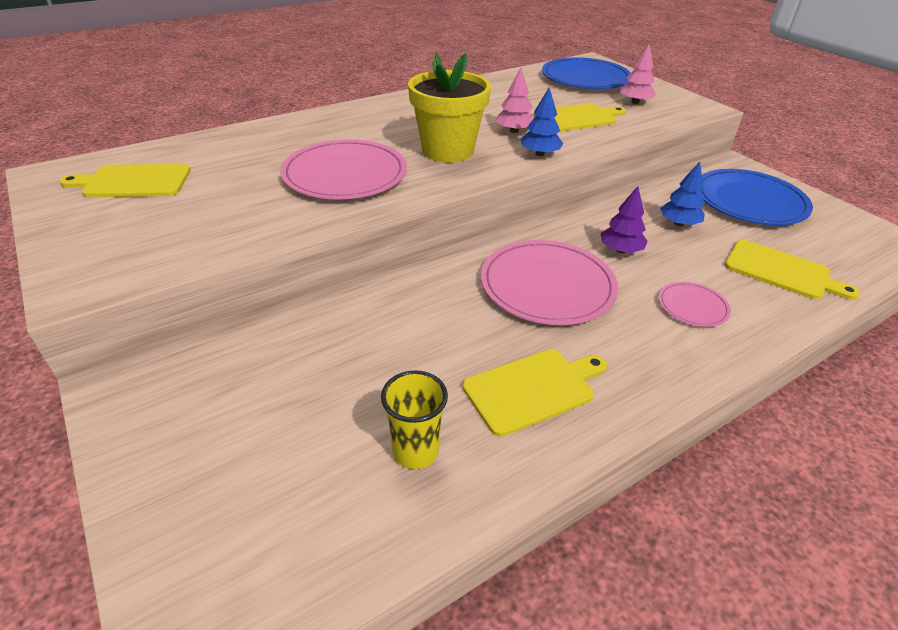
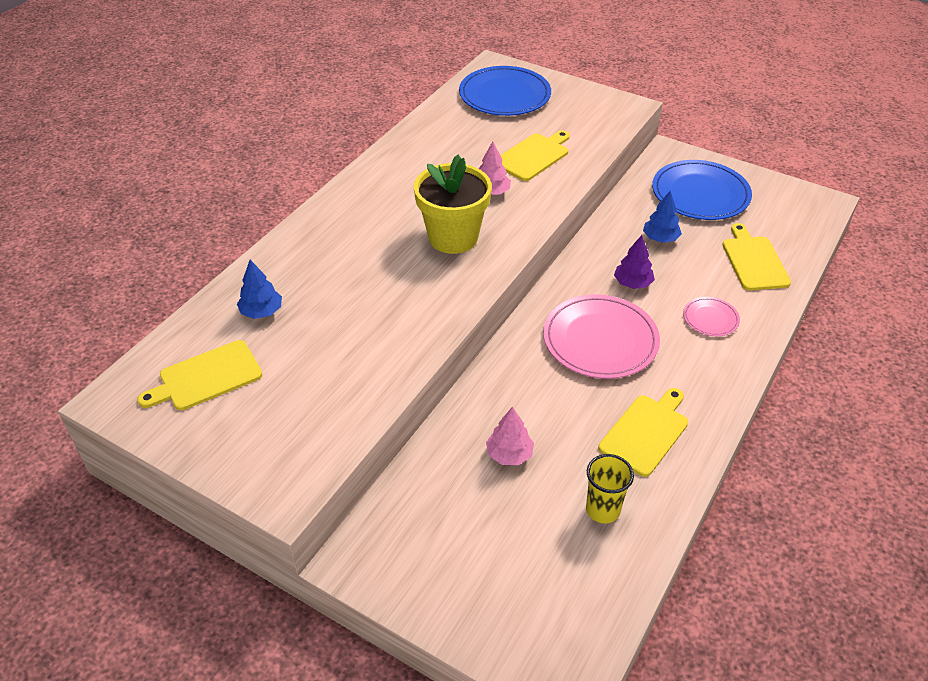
camera: 25 degrees left, 5 degrees up
pink plate [280,140,407,199] -> none
blue tree [521,88,563,156] -> blue tree moved to [237,260,282,319]
pink tree [620,44,656,104] -> pink tree moved to [486,406,534,465]
yellow cutting board [725,240,860,300] -> yellow cutting board turned 105 degrees counterclockwise [722,223,791,290]

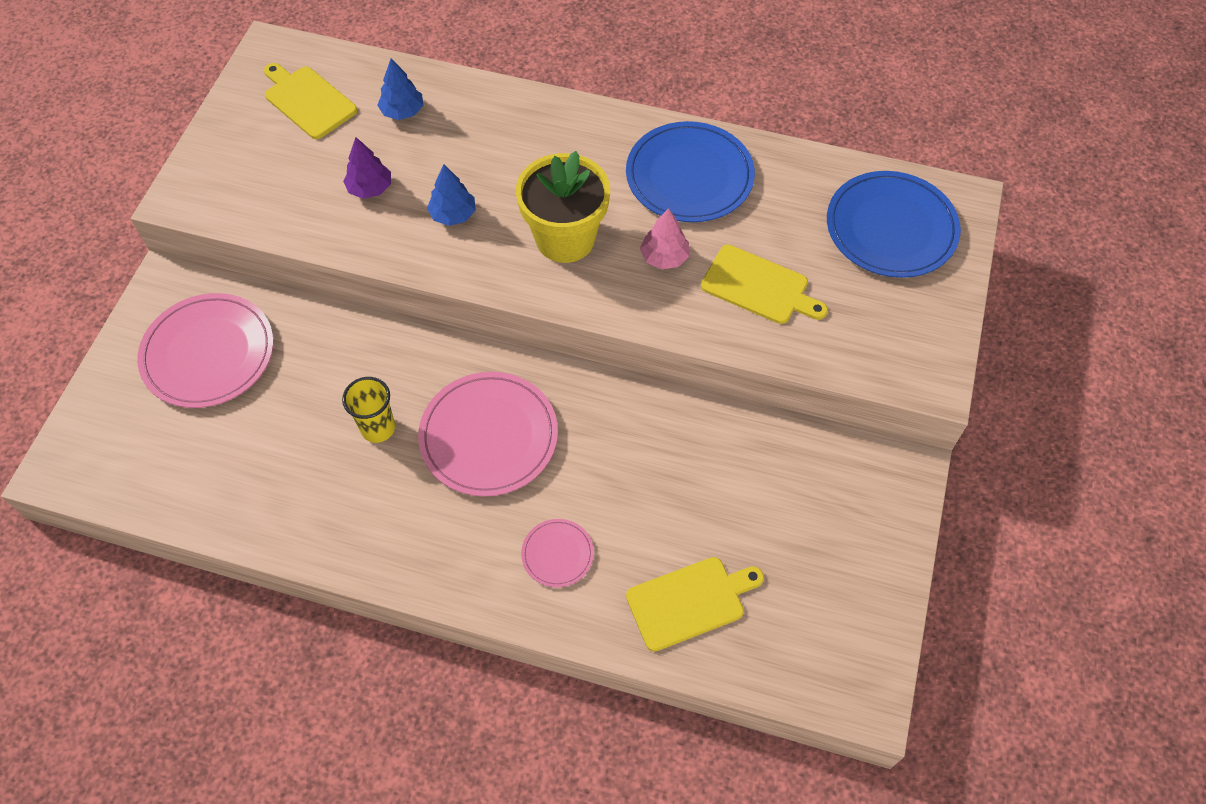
camera: 75 degrees right, 15 degrees up
pink tree [486,406,534,465] -> none
yellow cup [586,454,634,523] -> yellow cup moved to [342,377,395,443]
yellow cutting board [598,388,688,477] -> none
purple tree [614,235,655,289] -> purple tree moved to [343,137,391,199]
blue tree [643,191,682,243] -> blue tree moved to [427,165,476,226]
blue plate [652,160,752,220] -> blue plate moved to [626,121,755,222]
none -> pink plate [137,293,274,408]

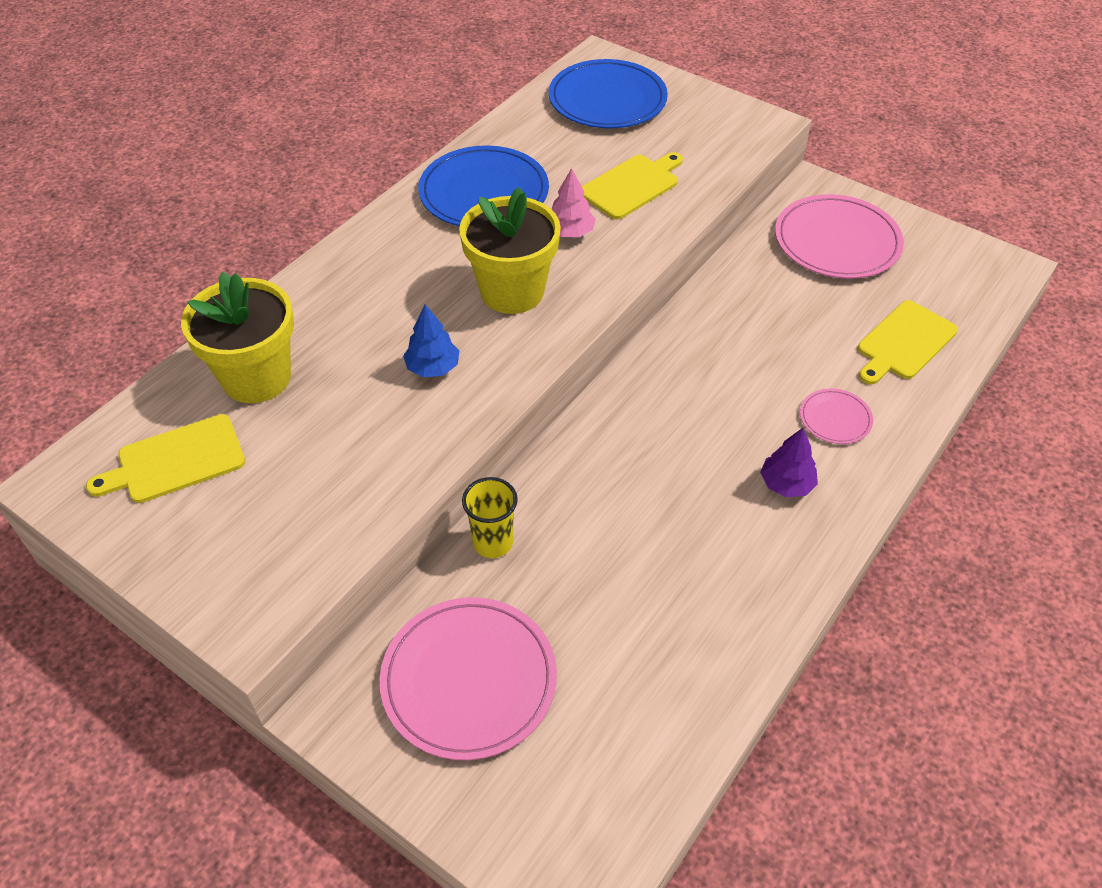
camera: 70 degrees left, 10 degrees down
yellow cup [342,377,395,443] -> yellow cup moved to [462,477,518,558]
purple tree [343,137,391,199] -> purple tree moved to [760,428,818,497]
blue tree [377,58,424,120] -> yellow flower pot [181,272,294,403]
pink plate [418,372,558,497] -> pink plate moved to [775,194,904,279]
yellow cutting board [626,557,764,652] -> yellow cutting board turned 135 degrees counterclockwise [858,300,958,384]

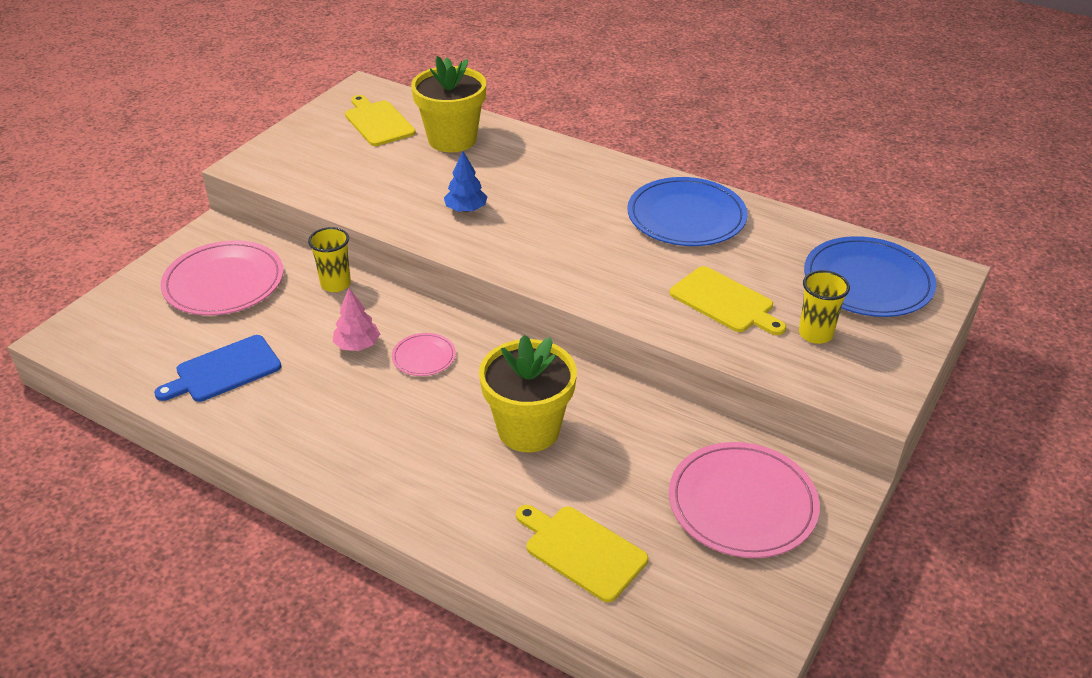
camera: 85 degrees right, 10 degrees down
yellow flower pot [459,187,561,314] -> yellow flower pot moved to [479,335,577,452]
pink tree [551,168,596,237] -> pink tree moved to [333,288,380,351]
purple tree [760,428,818,497] -> none
pink plate [800,388,873,444] -> pink plate moved to [392,333,456,376]
none -> blue cutting board [154,335,281,402]
none -> yellow cup [799,270,850,344]

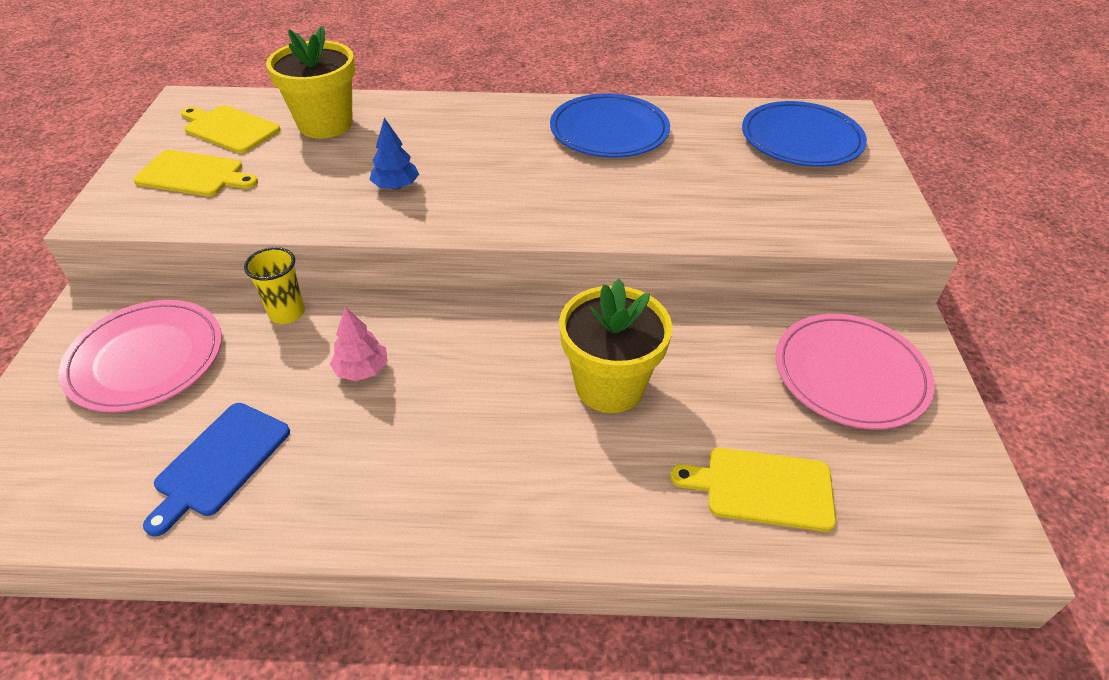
camera: 30 degrees left, 5 degrees up
pink plate [392,333,456,376] -> none
yellow cutting board [670,266,786,335] -> yellow cutting board moved to [133,150,258,197]
yellow cup [799,270,850,344] -> none

